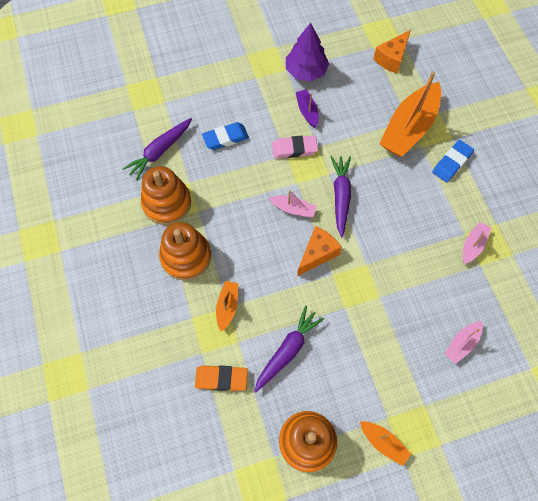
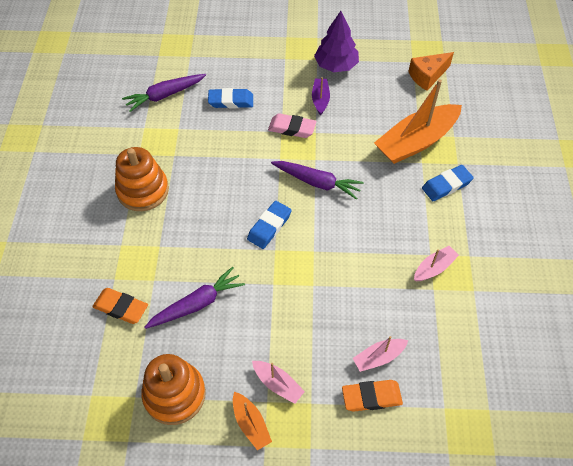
camera: 20 degrees right, 10 degrees down
orange stacking toy [141,166,191,225] -> none
orange boat [216,281,238,332] -> none
pink boat [269,190,317,218] -> pink boat moved to [252,361,305,404]
orange cheese [297,226,342,276] -> blue eraser [247,201,292,249]
purple carrot [330,156,351,237] -> purple carrot turned 90 degrees clockwise [271,161,364,199]
none -> orange eraser [342,380,403,412]

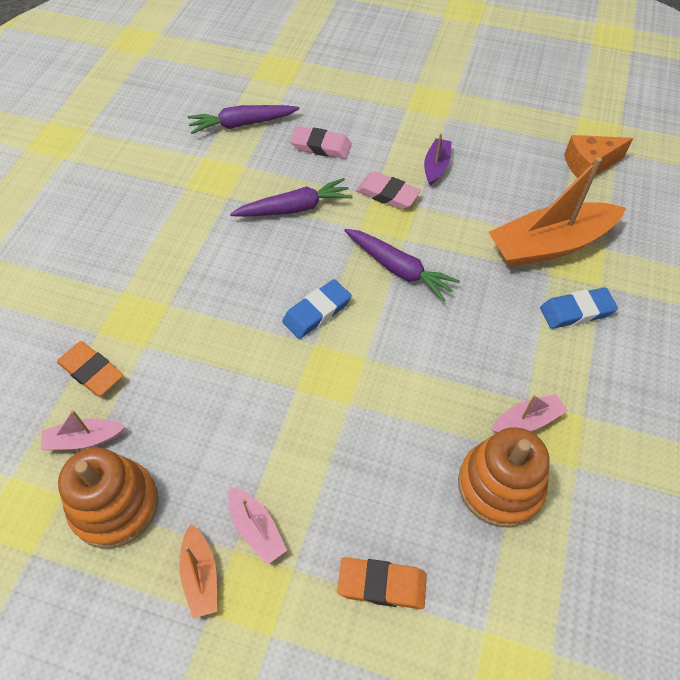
camera: 15 degrees right, 0 degrees up
orange stacking toy [115,147,169,211] -> orange stacking toy moved to [458,427,549,528]
purple carrot [144,267,245,329] -> purple carrot moved to [230,178,353,217]
blue eraser [208,88,253,108] -> pink eraser [290,126,352,159]
purple tree [314,11,359,72] -> none
pink boat [353,336,408,372] -> pink boat moved to [41,410,125,450]

